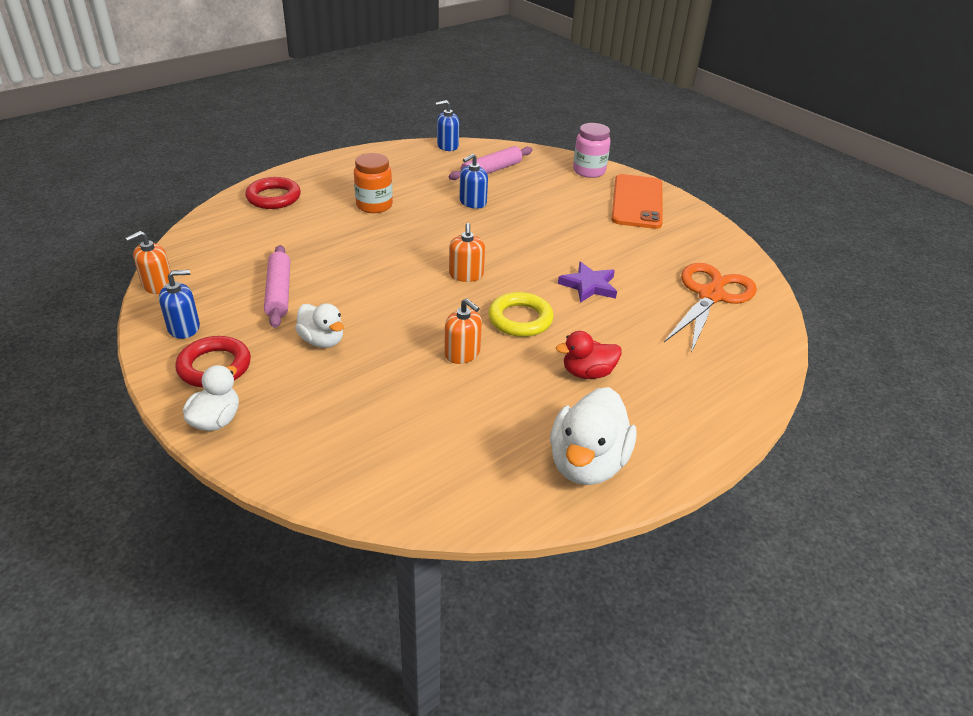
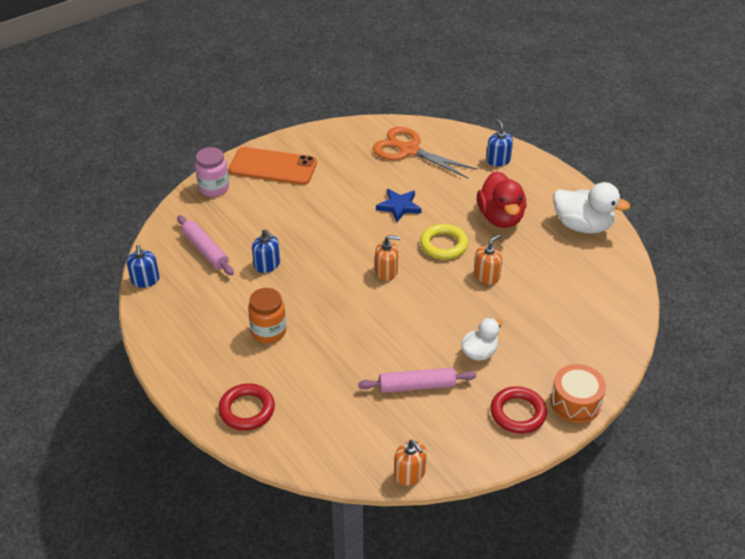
camera: 85 degrees left, 5 degrees up
blue soap dispenser [159,270,200,339] -> blue soap dispenser moved to [486,119,513,166]
white duck [183,365,239,431] -> orange drum [551,364,606,423]
red duck [556,331,622,379] -> red duck [477,171,526,228], size x1.65
purple star [558,262,617,303] -> blue star [376,189,422,222]

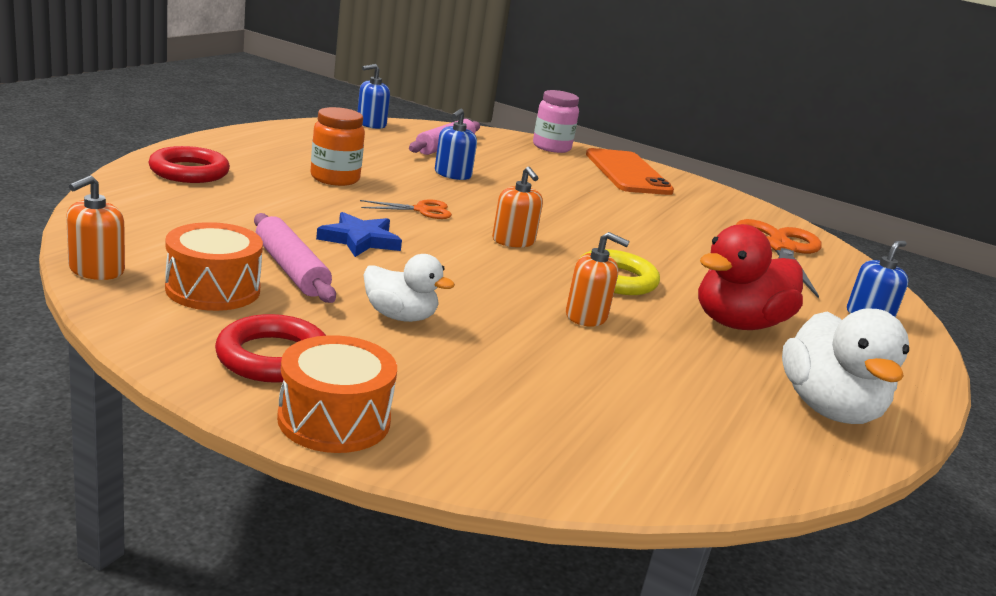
camera: 60 degrees right, 20 degrees down
blue star [376,189,422,222] -> blue star moved to [316,212,402,257]
none -> orange drum [165,222,263,311]
none -> orange scissors [360,200,452,219]

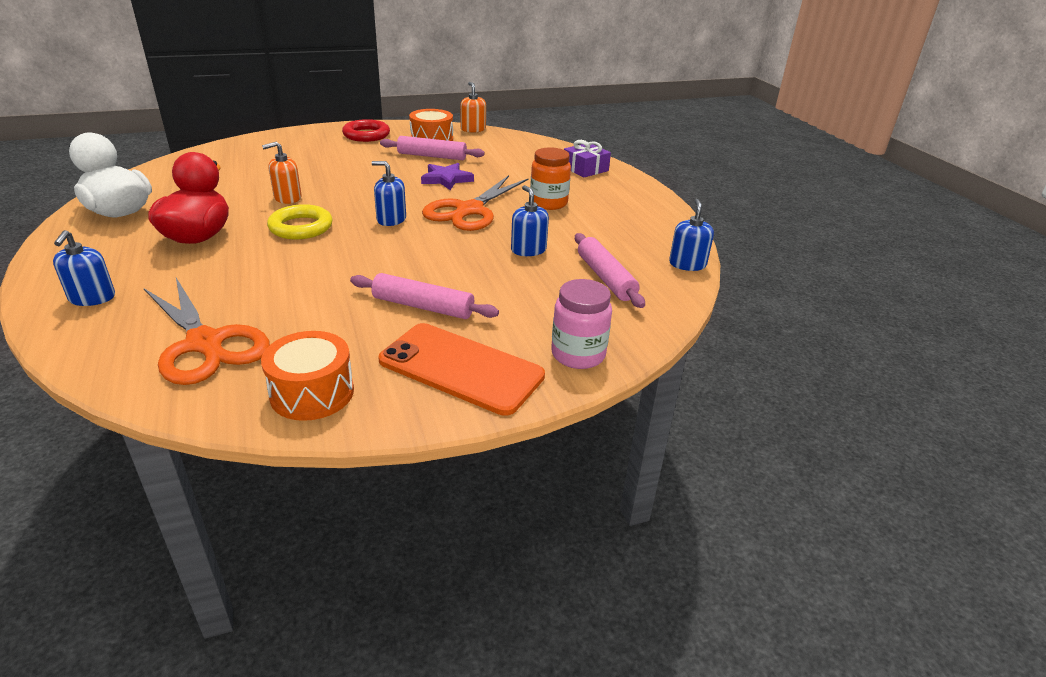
camera: 135 degrees right, 10 degrees up
red ring [148,146,230,183] -> purple gift [564,140,611,178]
orange drum [277,335,397,453] -> orange drum moved to [261,331,354,421]
blue star [316,212,402,257] -> purple star [421,163,474,190]
orange scissors [360,200,452,219] -> orange scissors [422,175,528,231], size x2.07
white duck [363,254,455,322] -> none
orange soap dispenser [492,166,543,247] -> blue soap dispenser [372,161,406,226]
none -> pink rolling pin [350,273,499,319]

